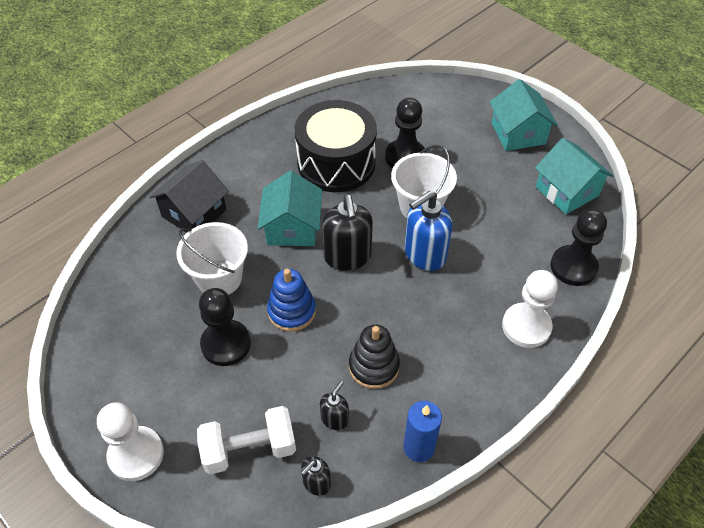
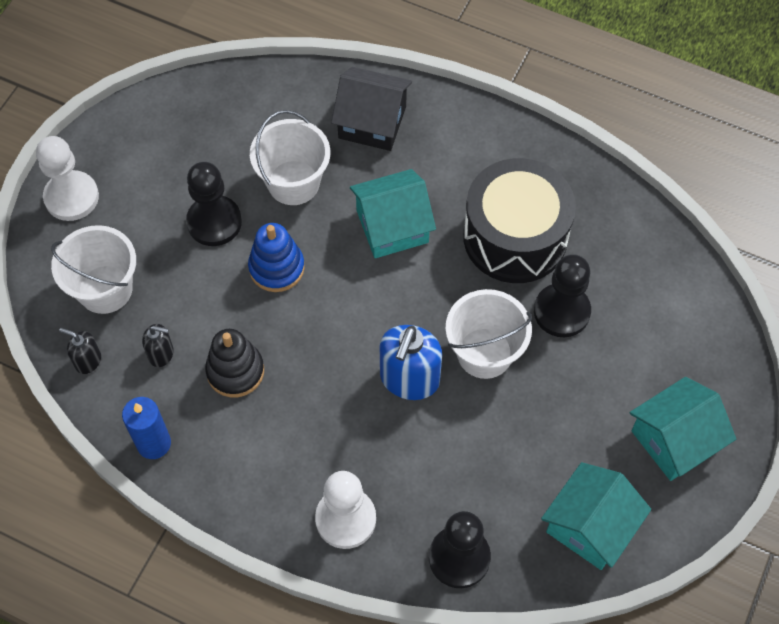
camera: 70 degrees right, 10 degrees up
white dumbbell [197,406,296,475] -> white bucket [51,225,136,314]
black soap dispenser [322,195,373,271] -> none
blue soap dispenser [405,191,452,271] -> blue soap dispenser turned 105 degrees counterclockwise [380,325,442,400]

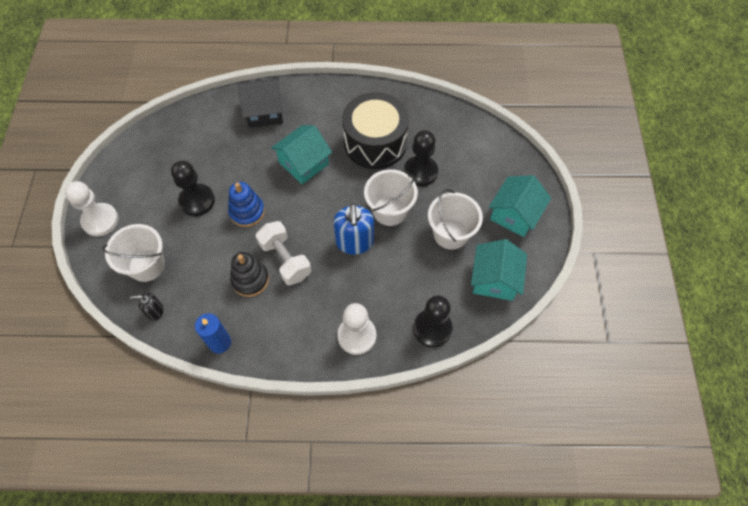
camera: 25 degrees left, 0 degrees up
black soap dispenser [142,324,174,367] -> none
white bucket [250,110,330,205] -> white bucket moved to [428,189,483,250]
none -> white dumbbell [256,221,311,285]

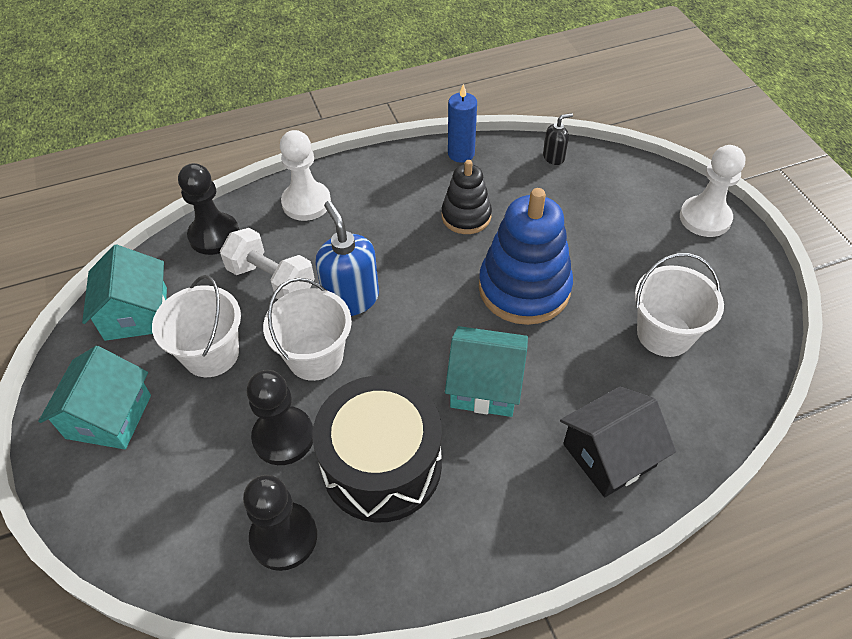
camera: 160 degrees right, 10 degrees down
white bucket [102,224,165,282] -> white bucket moved to [635,253,724,357]
black pawn [171,161,215,216] -> black pawn moved to [243,475,317,571]
blue stacking toy [228,182,265,227] -> blue stacking toy [479,188,573,325], size x1.71
white dumbbell [256,221,311,285] -> white dumbbell moved to [220,228,315,299]
turquoise house [271,125,332,184] -> turquoise house turned 75 degrees clockwise [445,326,528,417]

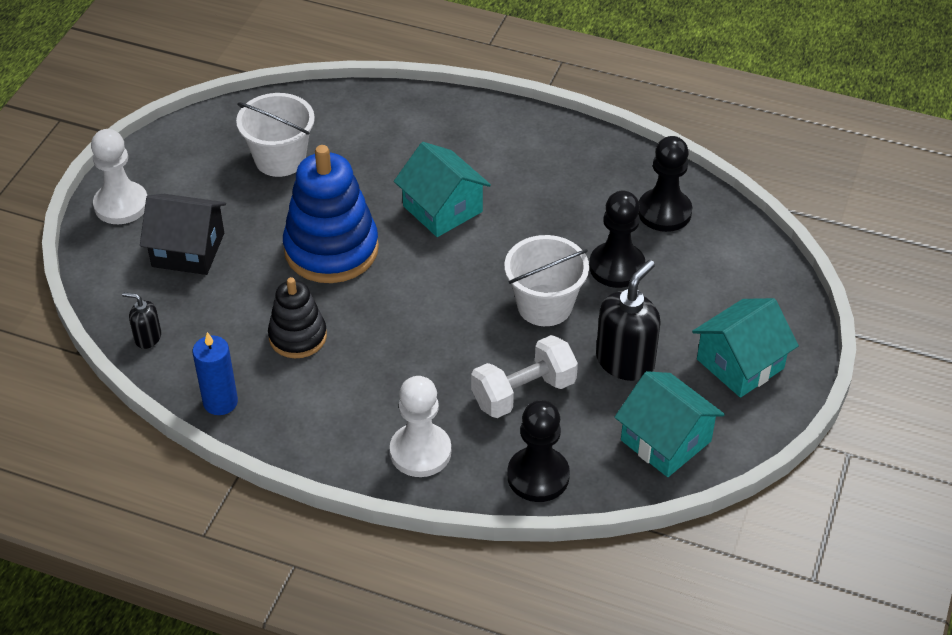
camera: 140 degrees left, 5 degrees down
turquoise house [82,245,167,341] -> turquoise house turned 75 degrees counterclockwise [615,371,725,477]
white bucket [152,275,241,377] -> black soap dispenser [596,260,661,381]
white dumbbell [220,228,315,299] -> white dumbbell turned 75 degrees clockwise [471,335,578,418]
black drum [312,375,442,523] -> none
blue soap dispenser [316,201,379,316] -> none
black house [560,386,676,497] -> black house moved to [140,194,226,275]

